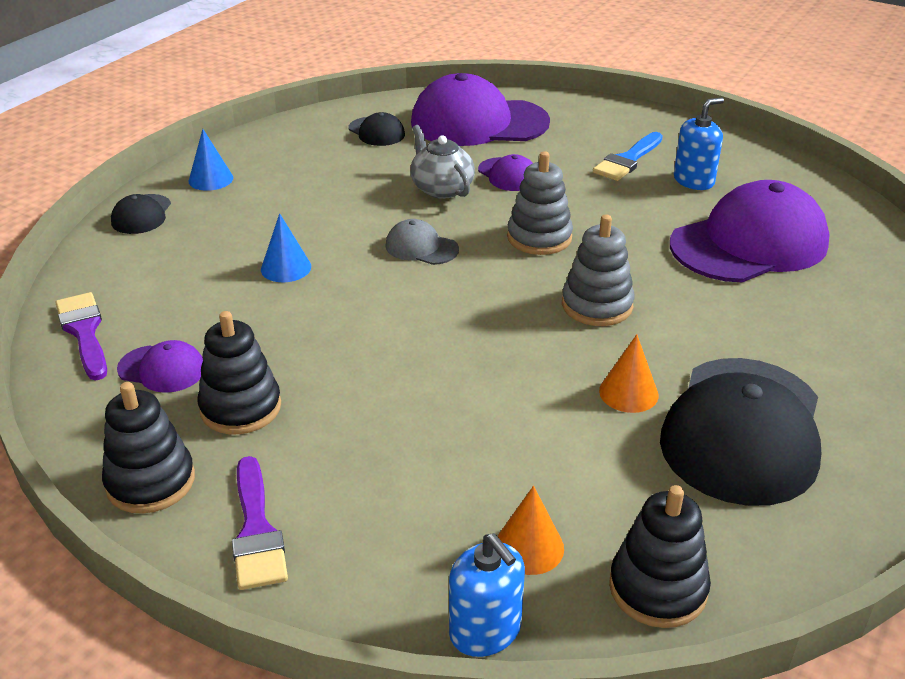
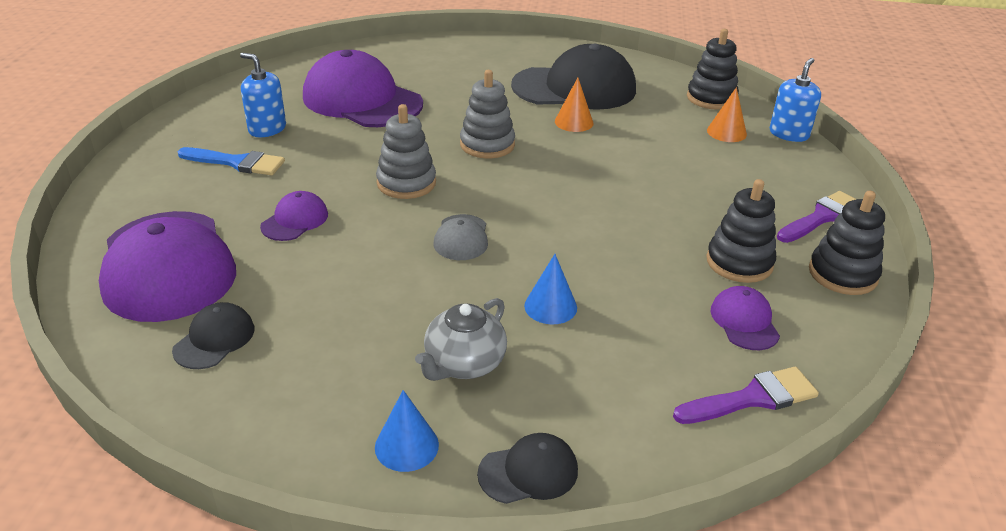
camera: 115 degrees left, 0 degrees up
purple brush [55,292,107,380] -> purple brush turned 150 degrees counterclockwise [673,367,819,424]
grey teapot [410,125,475,199] -> grey teapot moved to [415,298,507,381]

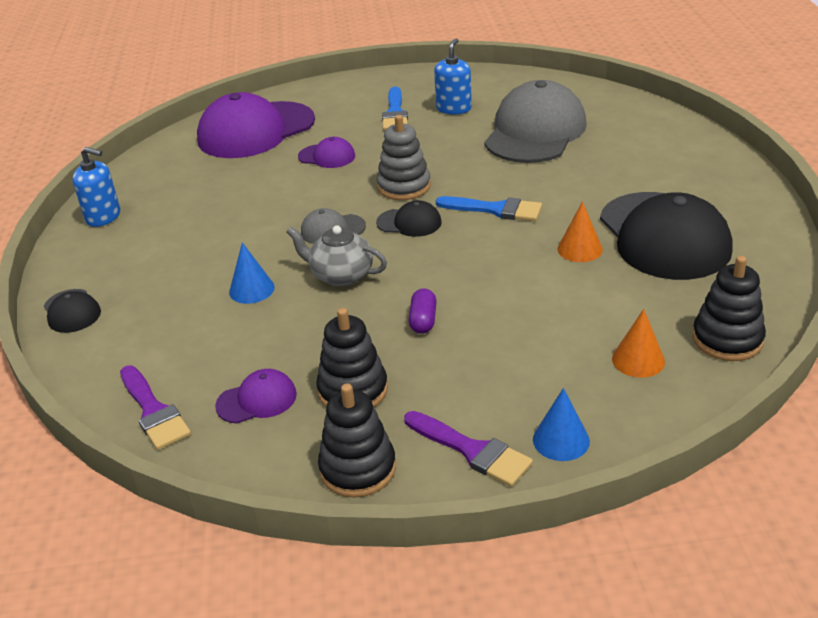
camera: 80 degrees right, 0 degrees up
black cap [172,302,254,369] -> black cap moved to [376,200,442,237]
purple cap [303,50,423,127] -> grey cap [484,80,587,163]
blue cone [375,390,439,472] -> blue cone moved to [533,388,590,461]
grey teapot [415,298,507,381] -> grey teapot moved to [286,225,387,287]
grey stacking toy [460,70,515,158] -> blue brush [436,196,542,221]
blue soap dispenser [769,58,821,142] -> blue soap dispenser moved to [72,147,120,227]
none -> purple capsule [408,288,437,334]

